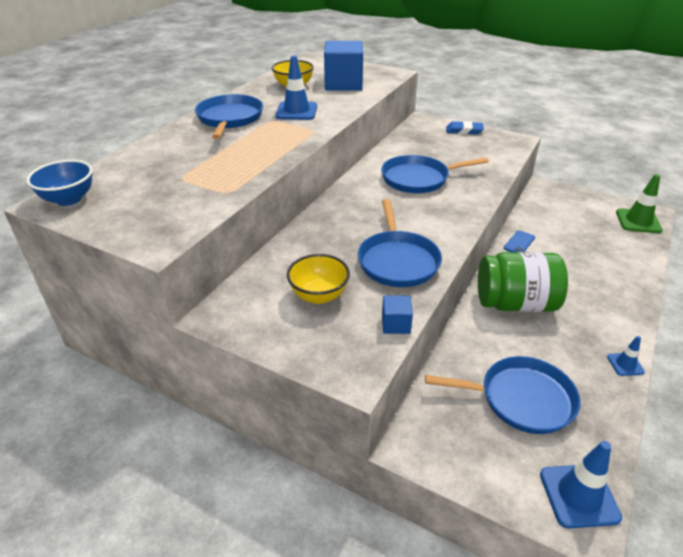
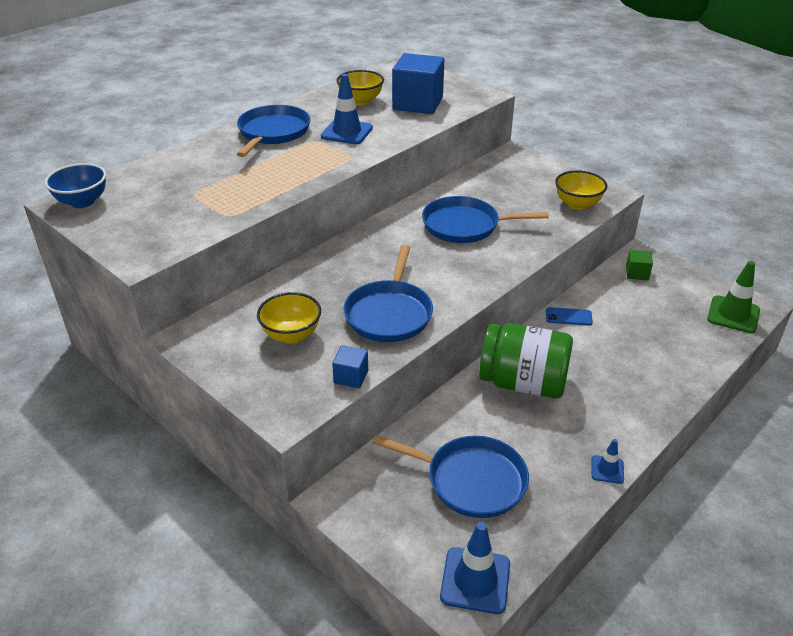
camera: 15 degrees right, 0 degrees up
blue eraser [446,121,484,134] -> none
blue phone [504,230,535,252] -> blue phone turned 45 degrees clockwise [546,307,593,326]
none -> yellow bowl [555,170,607,210]
none -> green cube [626,250,653,280]

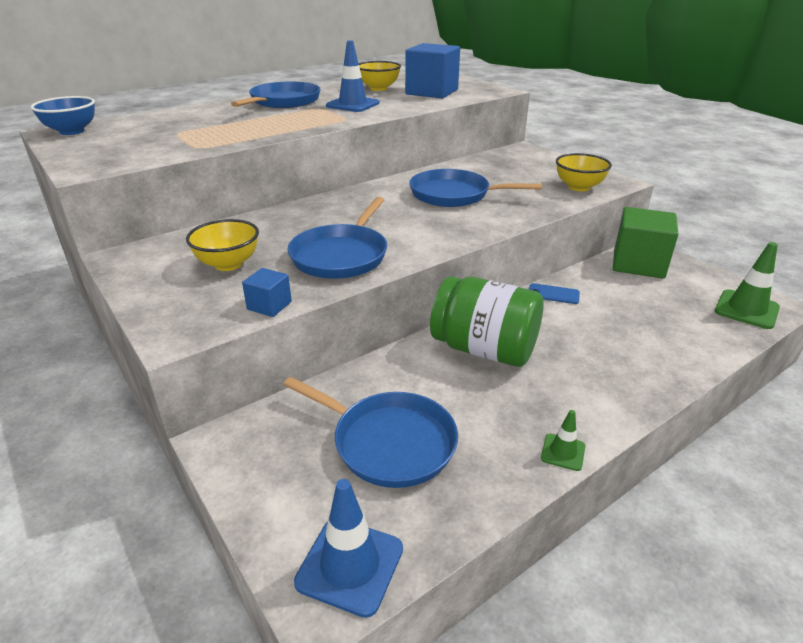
camera: 10 degrees right, 5 degrees down
blue traffic cone [592,439,624,484] -> green traffic cone [541,410,585,471]
green cube [626,250,653,280] -> green cube [613,207,678,279], size x2.14

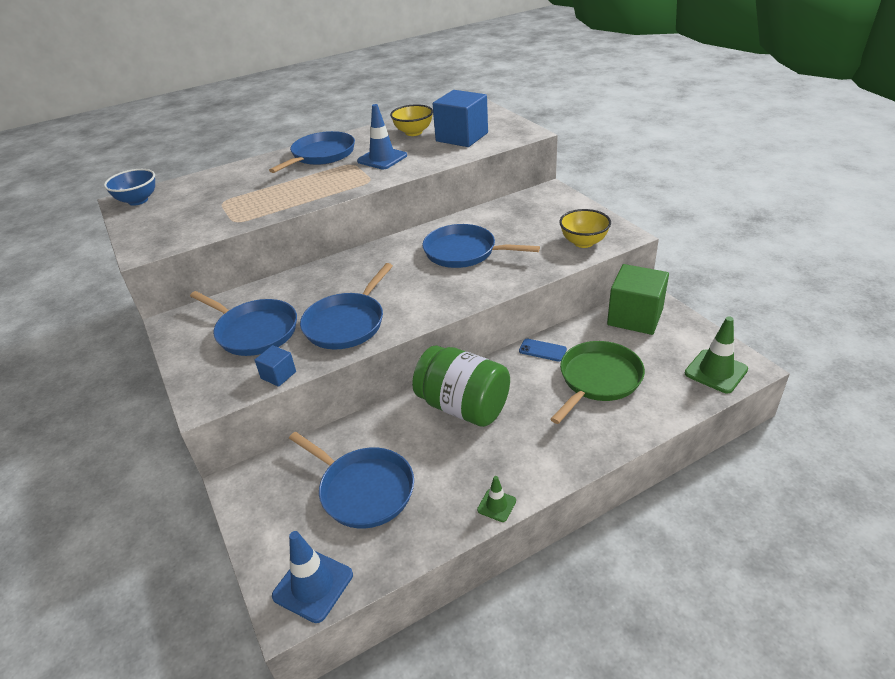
camera: 10 degrees right, 5 degrees up
yellow bowl [186,219,259,271] -> blue pan [190,291,297,356]
none -> green pan [550,341,645,424]

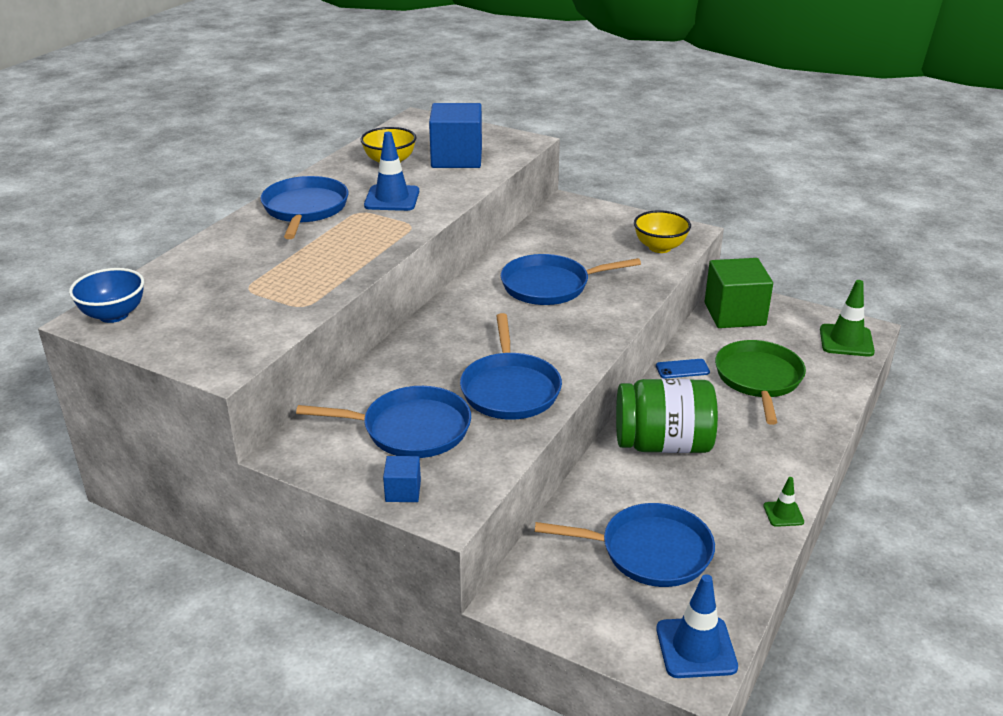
camera: 35 degrees left, 5 degrees down
blue cube [254,345,296,387] -> blue cube moved to [383,456,421,502]

